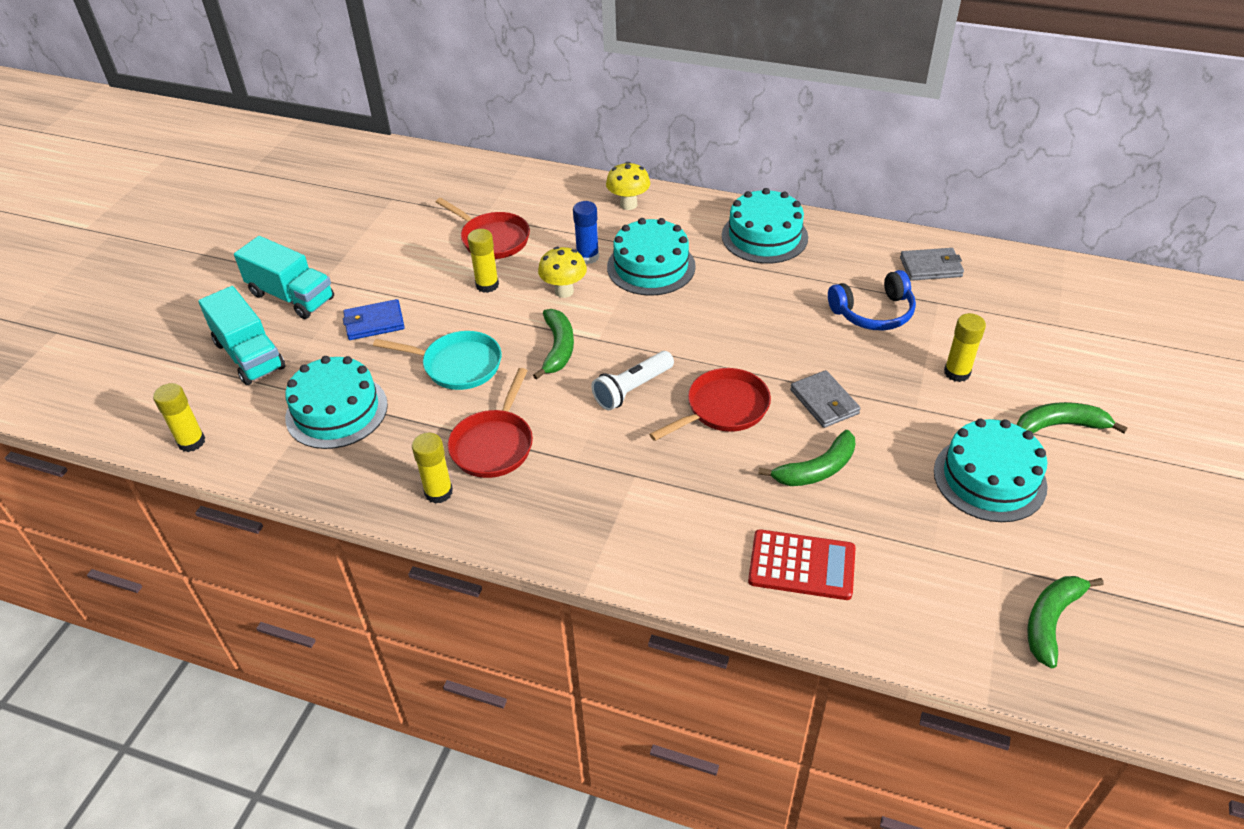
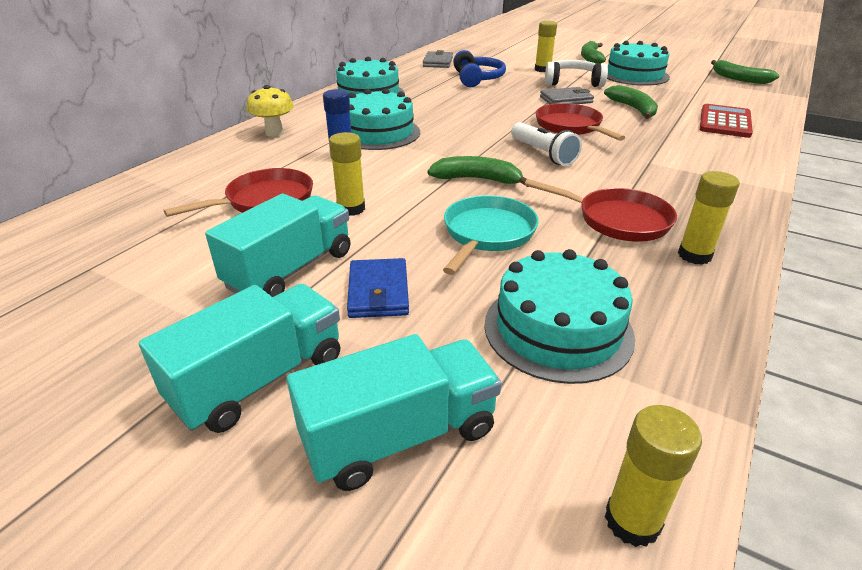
camera: 80 degrees left, 10 degrees down
yellow mushroom [538,247,587,298] -> none
none -> turquoise truck [205,194,350,297]
none -> white headphones [545,60,608,87]

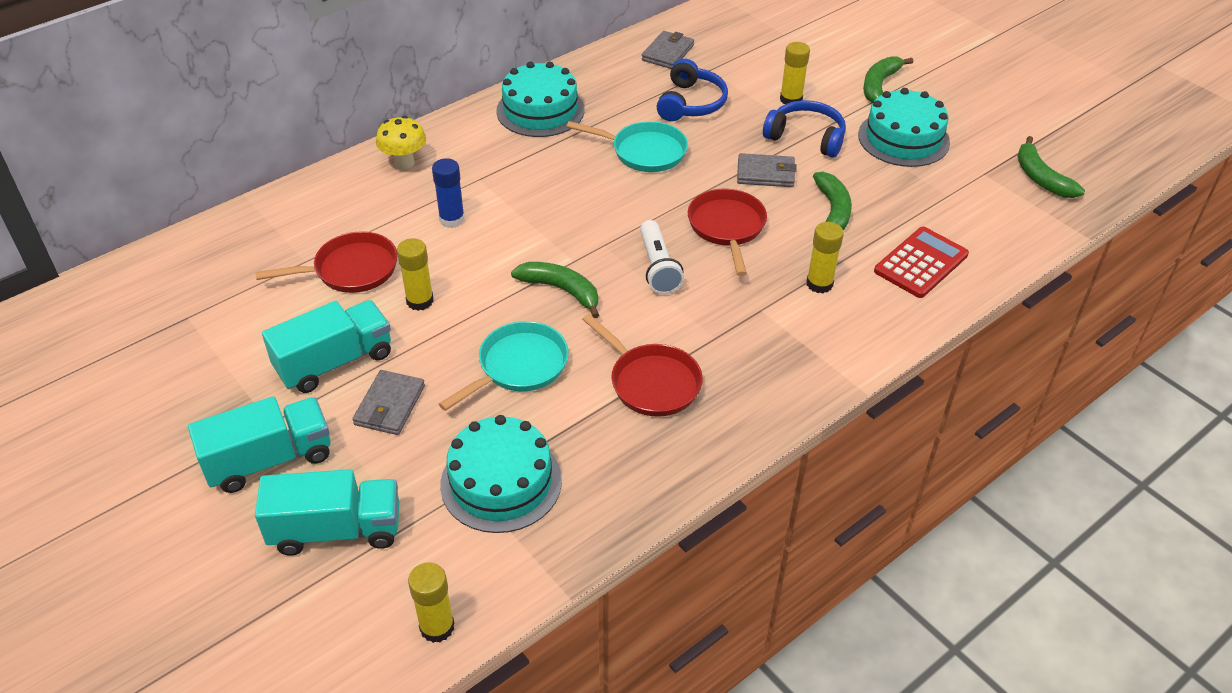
camera: 20 degrees right, 10 degrees up
blue wallet [347,258,409,318] -> grey wallet [352,370,425,435]
turquoise cake [349,88,420,150] -> none
white headphones [545,60,608,87] -> blue headphones [763,100,846,158]
yellow glue stick [678,171,740,265] -> yellow glue stick moved to [806,222,844,293]
none -> turquoise pan [567,121,688,172]

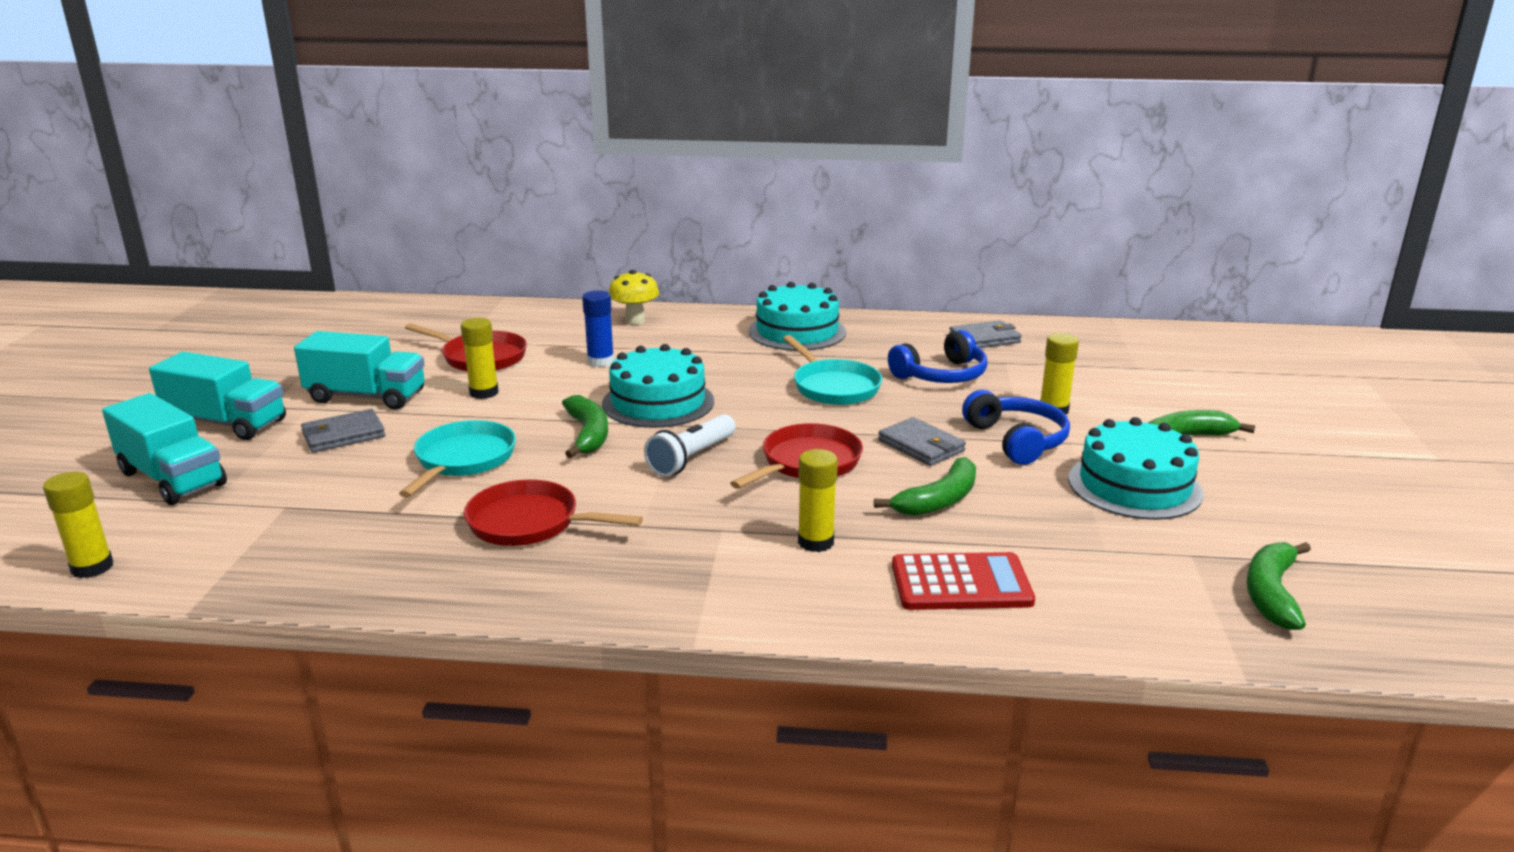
camera: 45 degrees right, 20 degrees down
turquoise pan [439,321,569,411] -> turquoise pan turned 75 degrees counterclockwise [399,420,516,498]
turquoise cake [440,415,562,533] -> turquoise cake moved to [602,344,714,428]
red pan [582,314,703,417] -> red pan turned 105 degrees clockwise [464,479,643,546]

